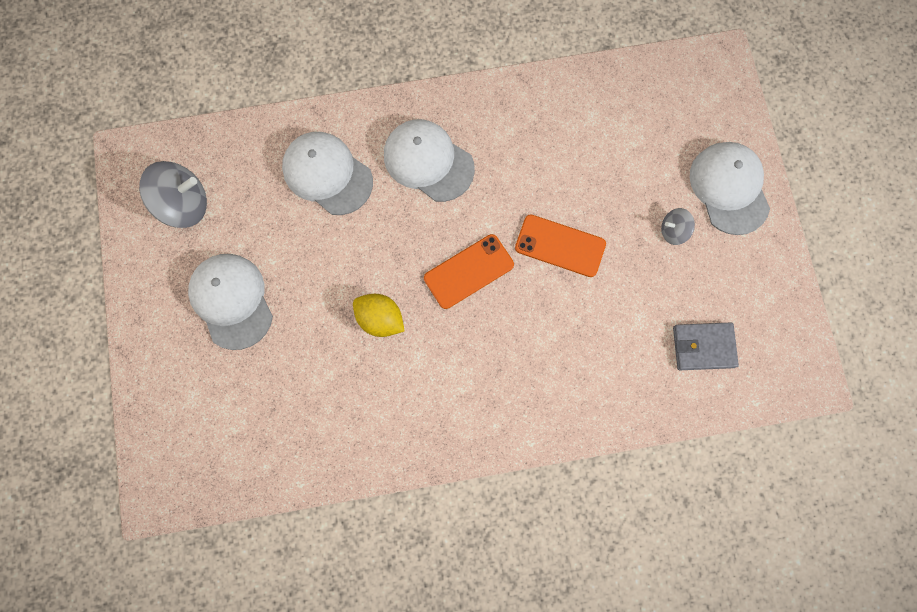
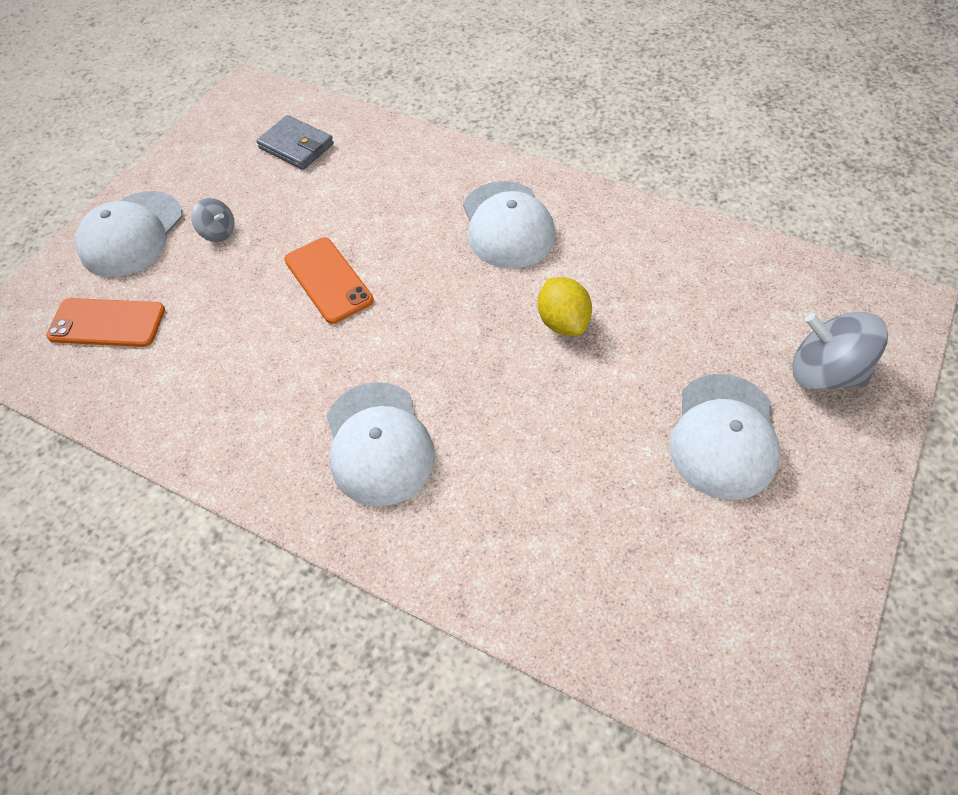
camera: 140 degrees left, 20 degrees down
grey spinning top [139,161,207,228] -> grey spinning top moved to [792,312,888,391]
white cap [282,132,373,215] -> white cap moved to [463,181,556,268]
orange phone [424,234,514,309] -> orange phone moved to [46,298,165,347]

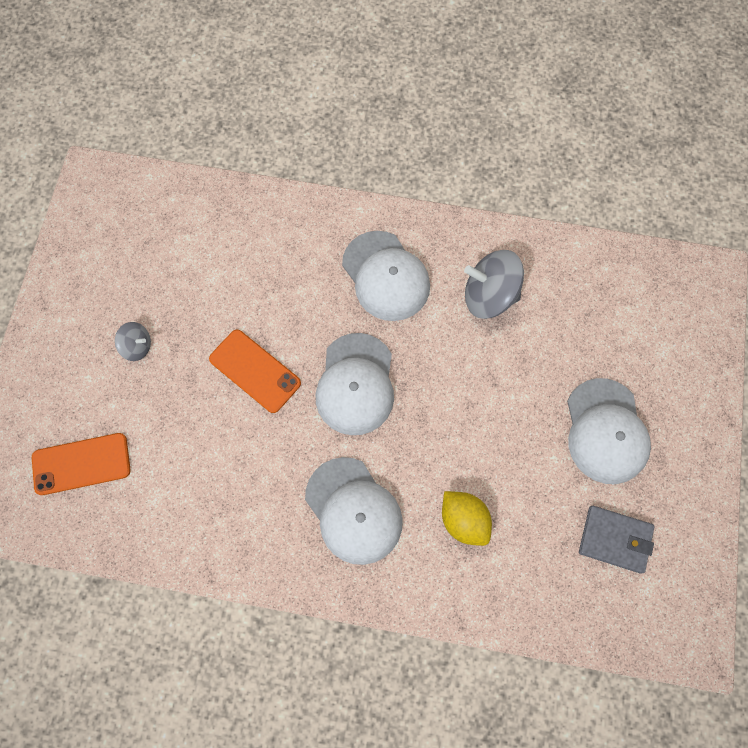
camera: 20 degrees left, 15 degrees up
white cap [76,191,182,277] -> white cap moved to [316,333,394,435]
grey wallet [256,115,334,170] -> grey wallet moved to [579,506,655,574]
yellow lemon [538,277,592,336] -> yellow lemon moved to [442,491,492,546]
grey spinning top [792,312,888,391] -> grey spinning top moved to [464,250,524,319]

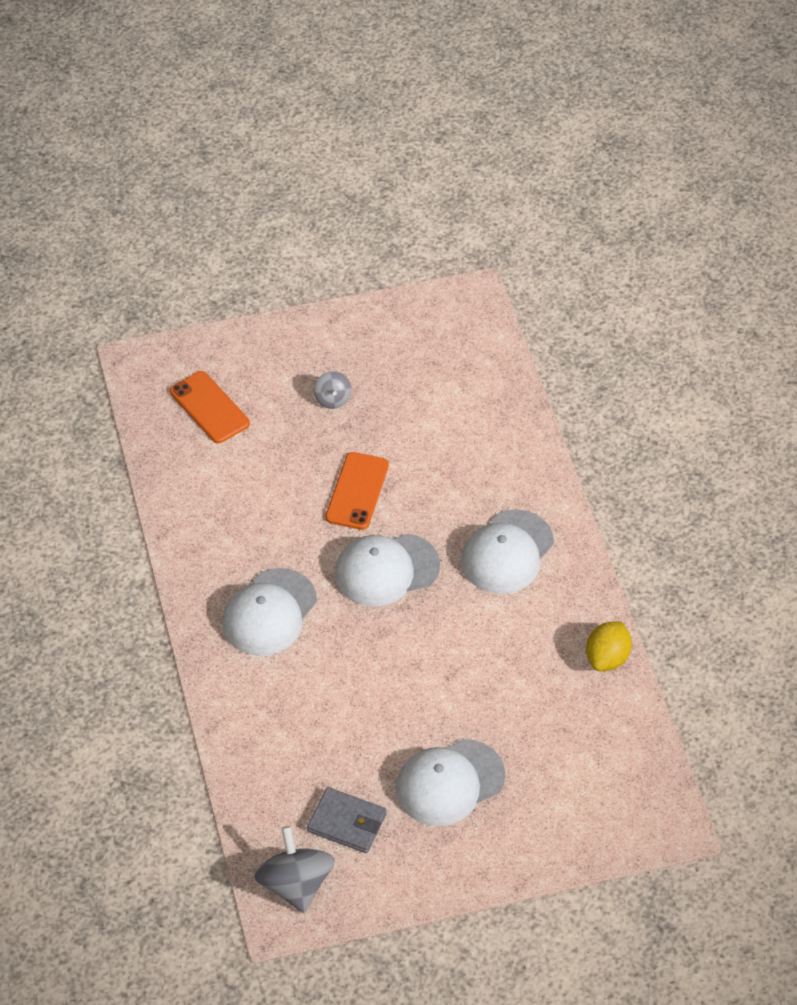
camera: 65 degrees right, 20 degrees down
yellow lemon [442,491,492,546] -> yellow lemon moved to [586,621,632,671]
grey spinning top [464,250,524,319] -> grey spinning top moved to [254,826,335,913]
grey wallet [579,506,655,574] -> grey wallet turned 60 degrees counterclockwise [307,787,387,853]

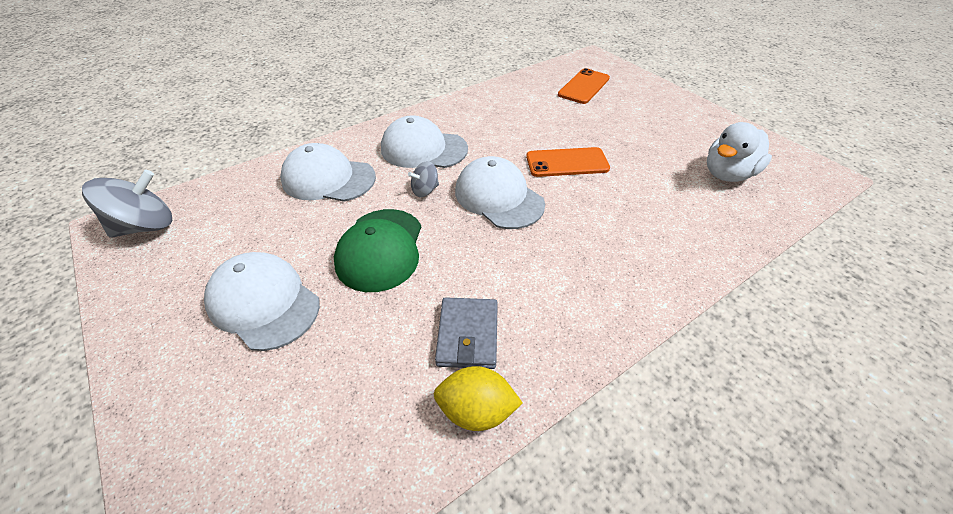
camera: 70 degrees right, 5 degrees down
grey wallet [307,787,387,853] -> grey wallet moved to [435,297,498,369]
grey spinning top [314,371,351,409] -> grey spinning top moved to [408,161,439,197]
white cap [461,509,554,594] -> white cap moved to [280,143,376,202]
none -> green cap [334,209,421,292]
none -> white duck [707,122,772,182]

